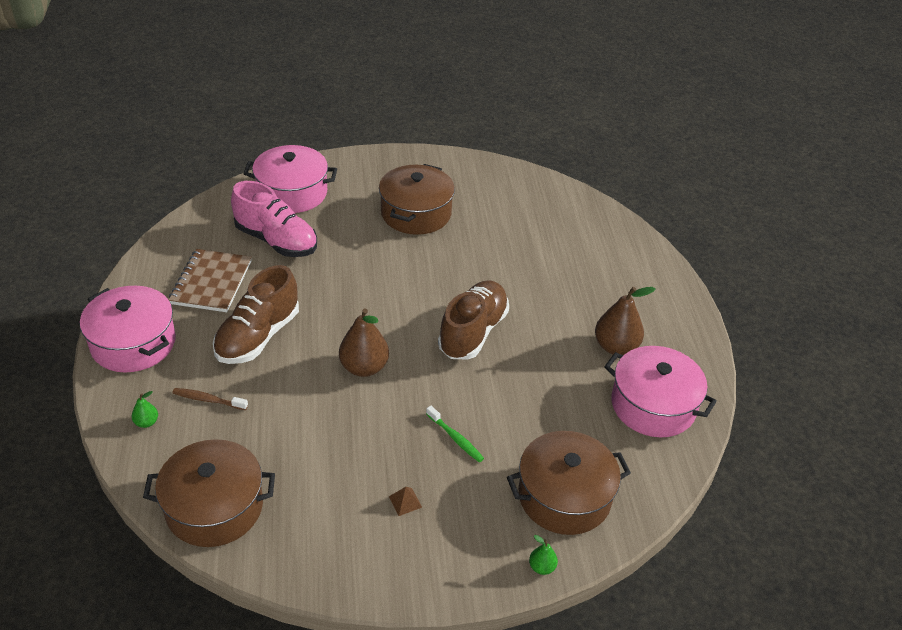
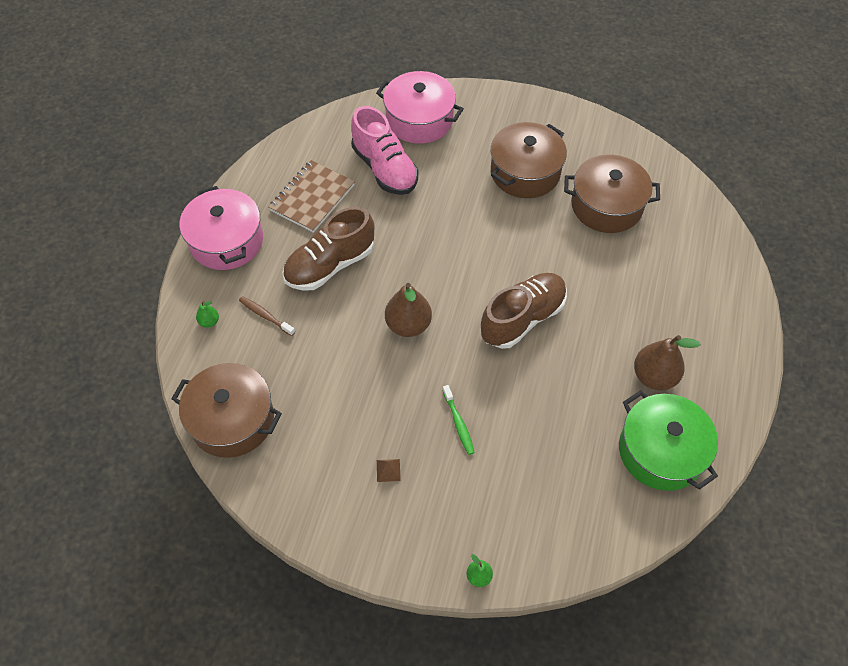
camera: 25 degrees right, 15 degrees up
brown pot [507,431,631,535] -> brown pot moved to [564,154,660,233]
pink pot [604,346,717,437] -> green pot [619,390,718,491]

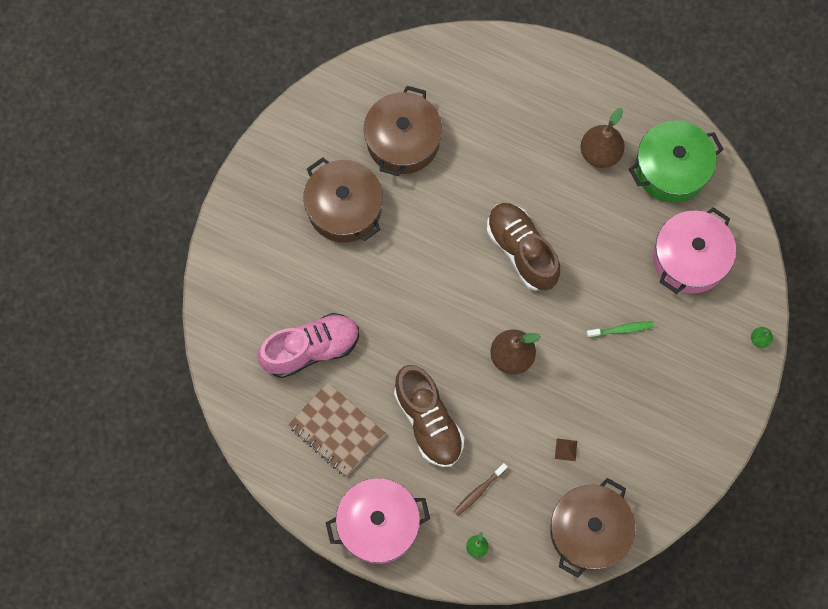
camera: 80 degrees left, 15 degrees up
pink pot [376,71,464,144] -> pink pot moved to [653,207,736,294]
brown pyramid [377,459,401,482] -> brown pyramid moved to [555,439,577,461]

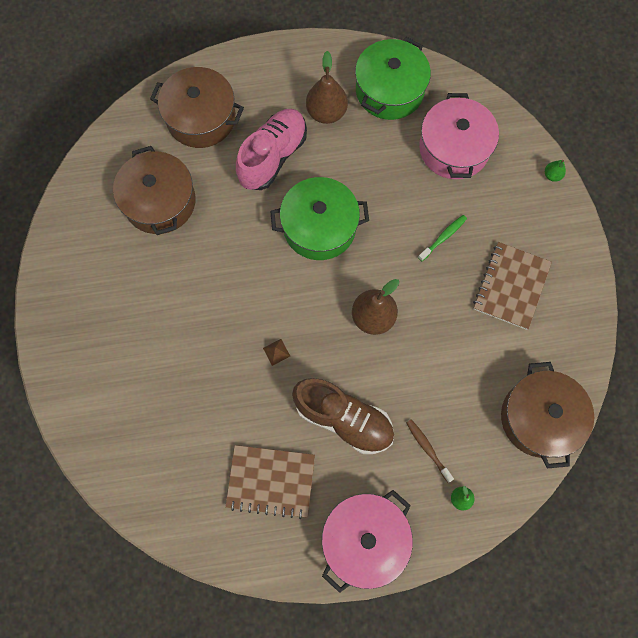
camera: 35 degrees left, 0 degrees up
pink shoe [257,313,359,378] -> pink shoe moved to [236,109,307,190]
brown pot [303,157,383,242] -> brown pot moved to [150,67,244,148]
brown toothbrush [454,463,508,516] -> brown toothbrush turned 135 degrees clockwise [406,419,454,482]
brown shoe [487,203,560,291] -> green pot [270,177,369,260]
brown pyramid [555,439,577,461] -> brown pyramid moved to [263,339,290,366]
none -> brown notebook [473,242,552,330]

